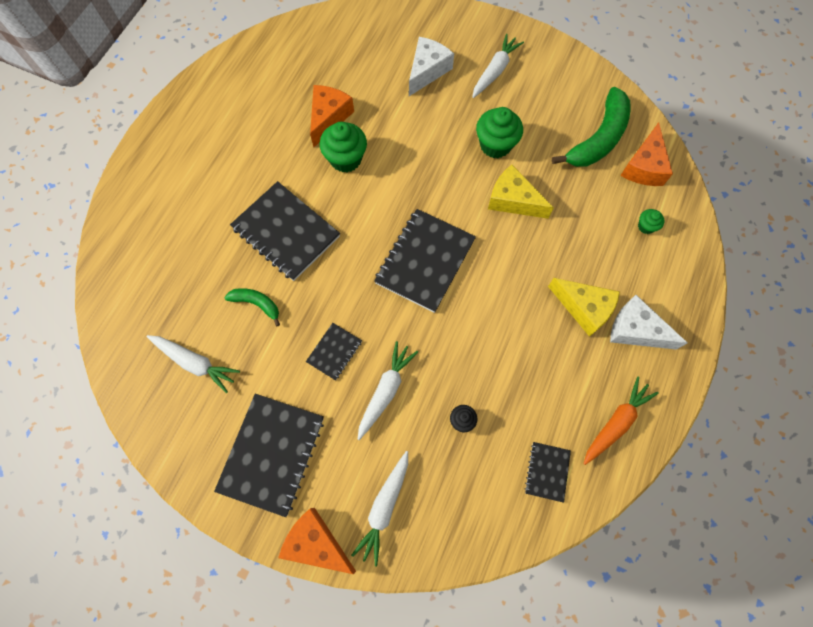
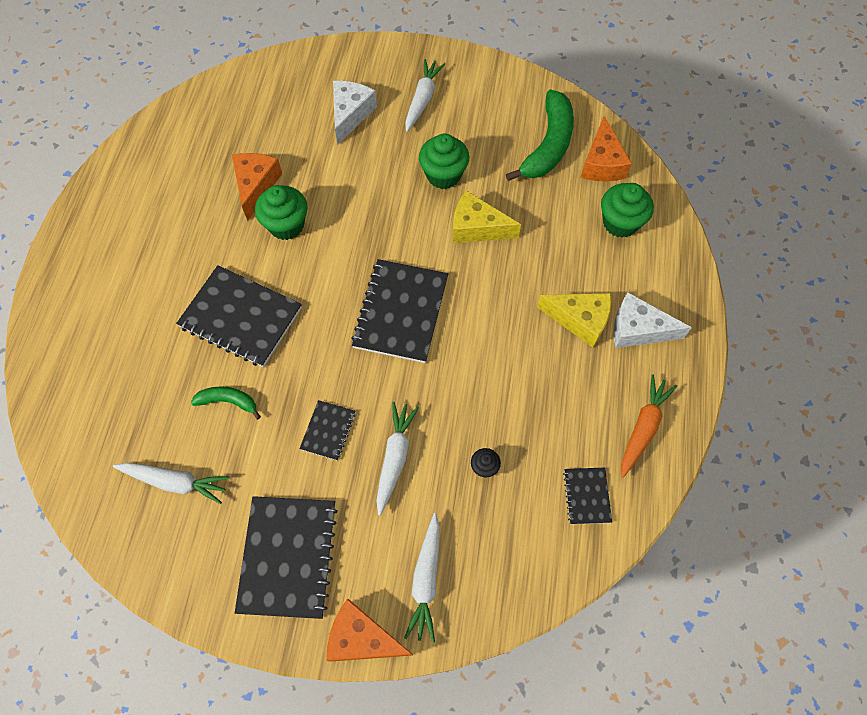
camera: 15 degrees left, 5 degrees down
green cupcake [638,209,665,234] -> green cupcake [601,183,654,238], size x1.98

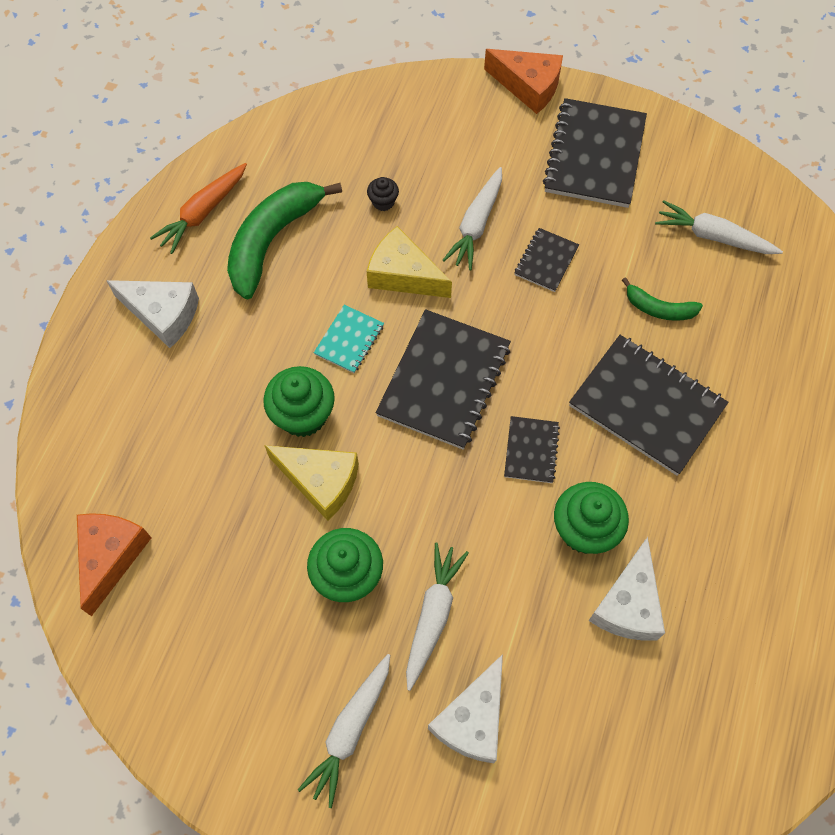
camera: 170 degrees left, 0 degrees up
orange cheese [232,153,282,221] -> white cheese [588,537,665,641]
white carrot [404,513,440,643] -> white carrot moved to [406,543,469,691]
green banana [506,89,574,181] -> green banana moved to [227,182,342,299]
yellow cheese [537,293,611,347] -> yellow cheese moved to [367,226,452,298]
black notebook [563,468,612,524] -> black notebook moved to [504,416,560,483]
green cupcake [601,183,654,238] -> green cupcake moved to [263,366,335,437]
none -> turquoise notebook [314,305,384,373]

